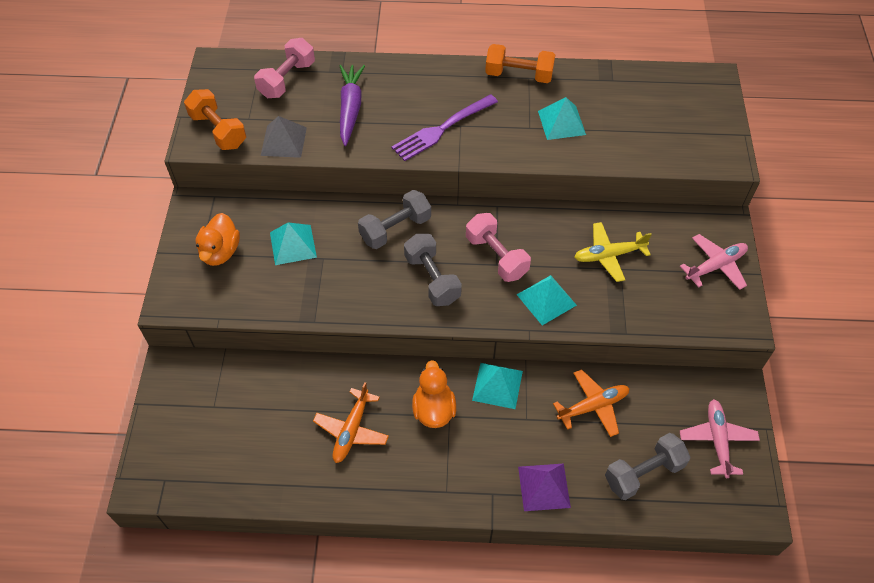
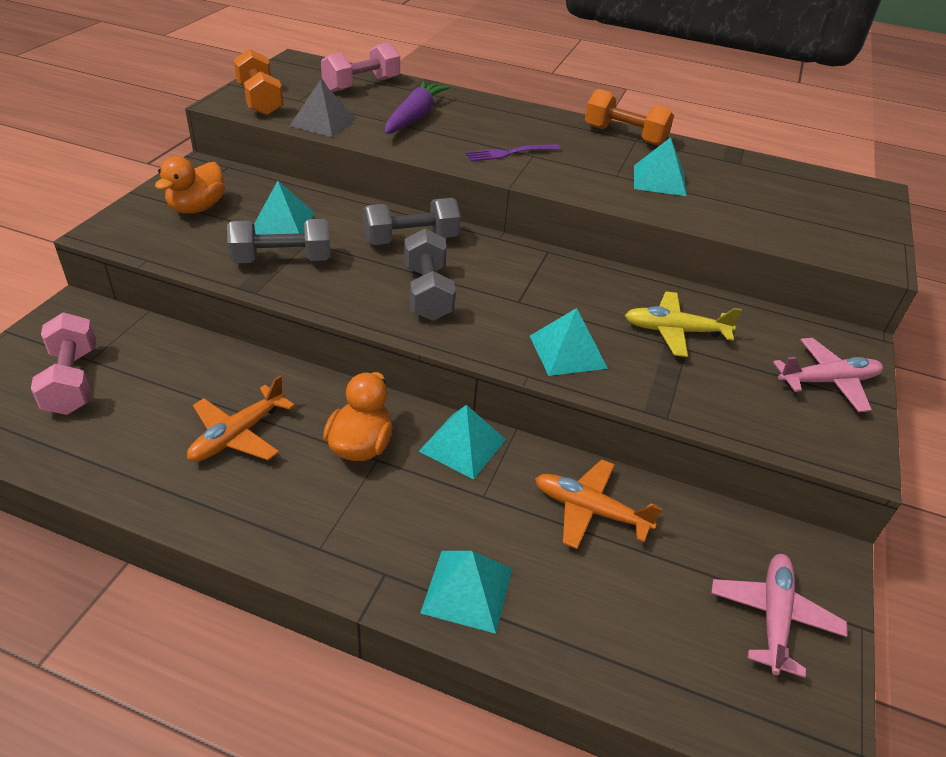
camera: 15 degrees right, 15 degrees down
purple fork [392,94,498,161] -> purple fork [466,144,561,161], size x0.64
pink dumbbell [466,213,531,282] -> pink dumbbell moved to [31,313,96,415]
purple pyramid [518,463,571,511] -> turquoise pyramid [420,551,512,634]
orange plane [553,369,630,437] -> orange plane turned 150 degrees counterclockwise [535,459,663,549]
grey dumbbell [605,433,691,500] -> grey dumbbell moved to [227,219,331,263]

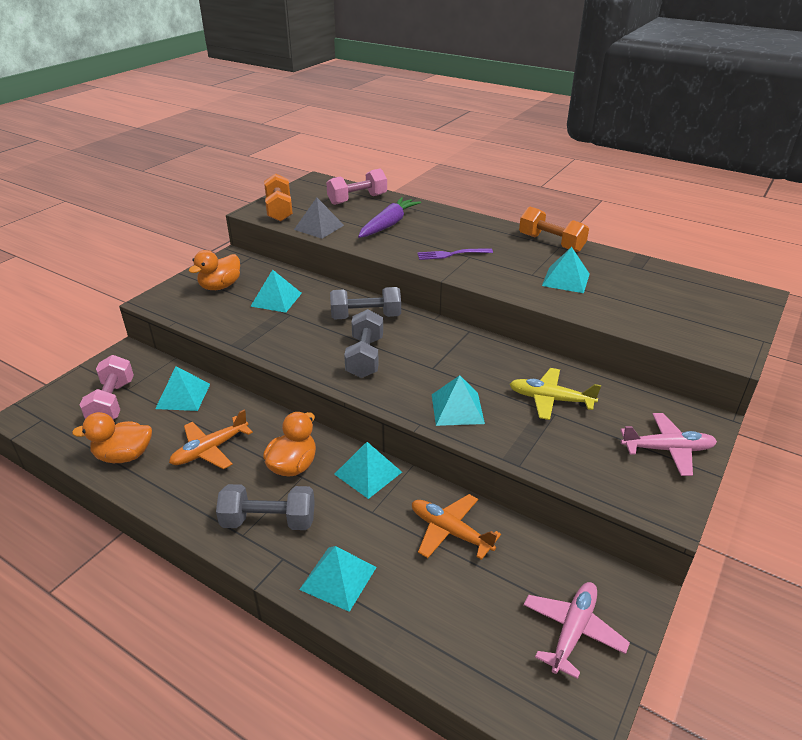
camera: 15 degrees right, 5 degrees down
grey dumbbell [227,219,331,263] -> grey dumbbell moved to [216,484,315,530]
none -> orange duck [72,412,152,463]
none -> turquoise pyramid [155,366,210,411]

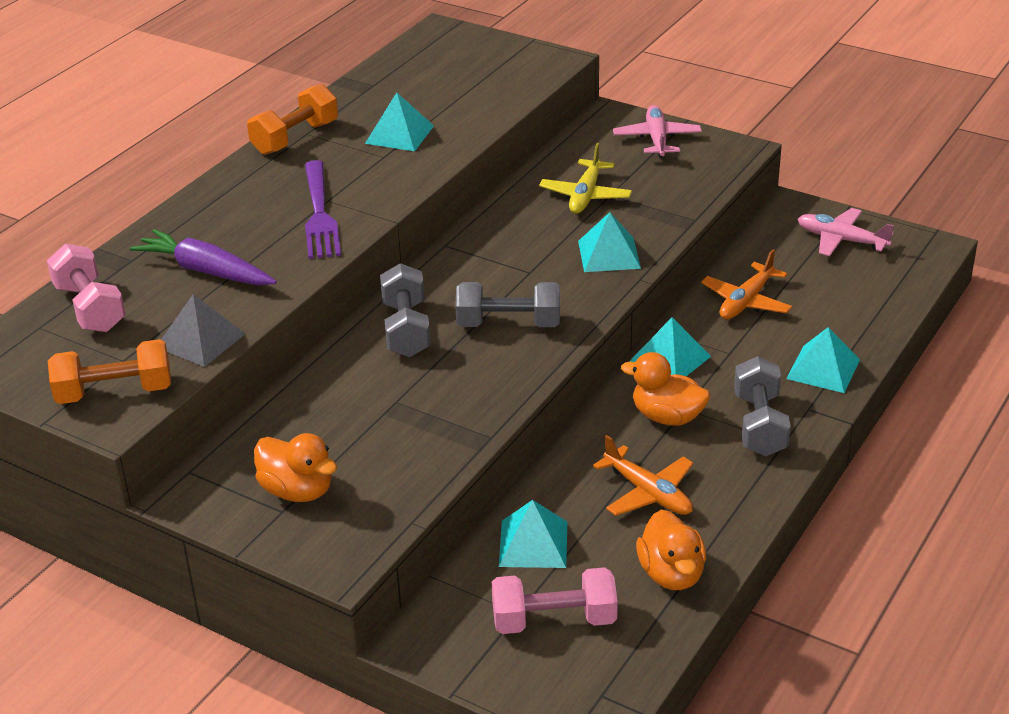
camera: 90 degrees left, 0 degrees up
turquoise pyramid [250,270,302,313] -> none
purple fork [417,249,493,260] -> purple fork [305,160,341,259], size x1.56

